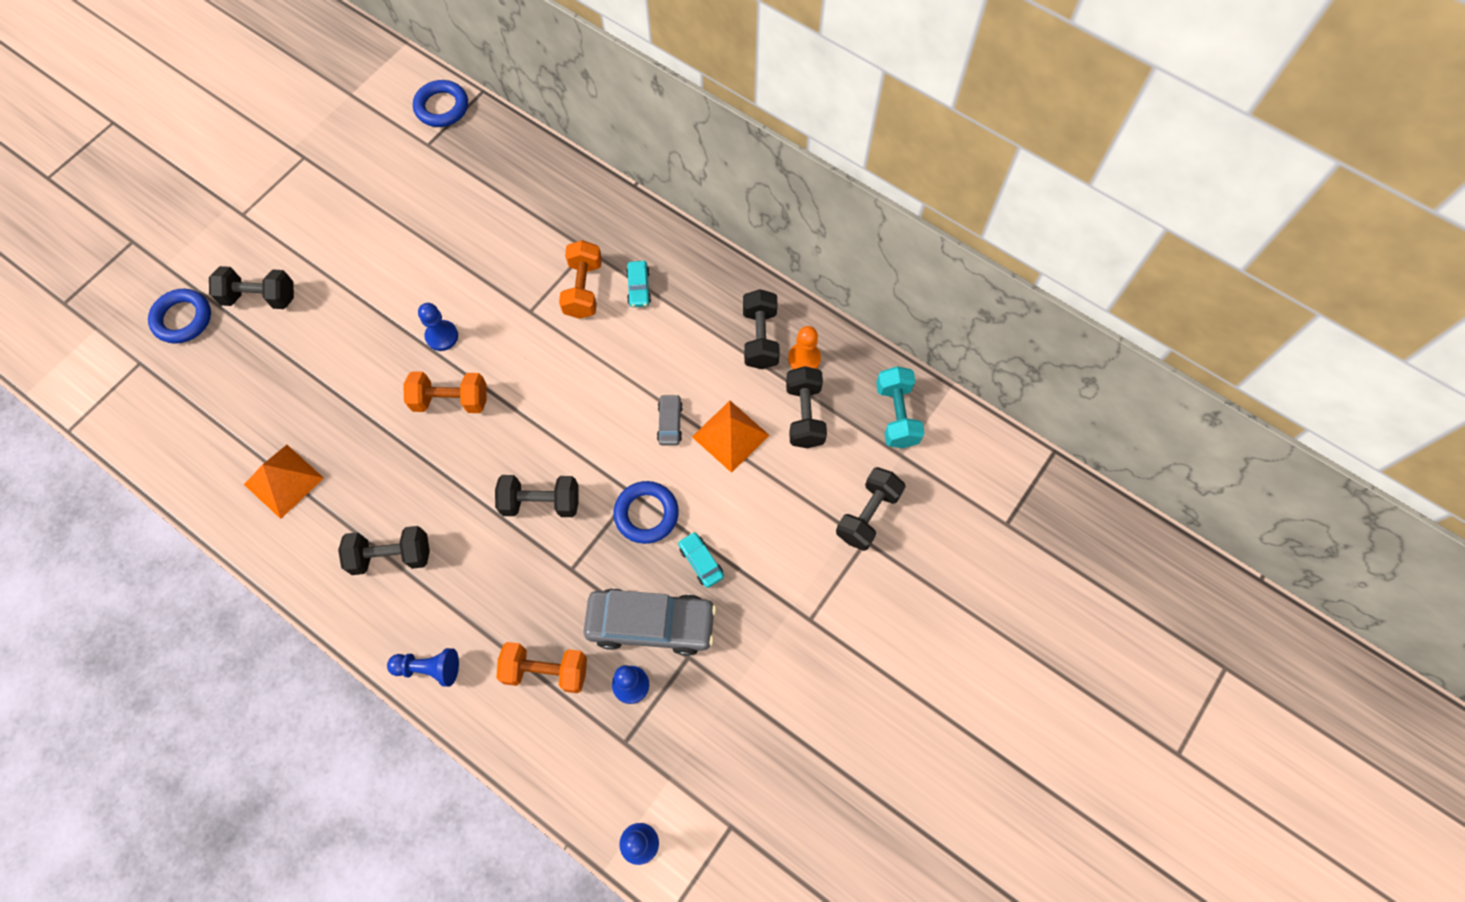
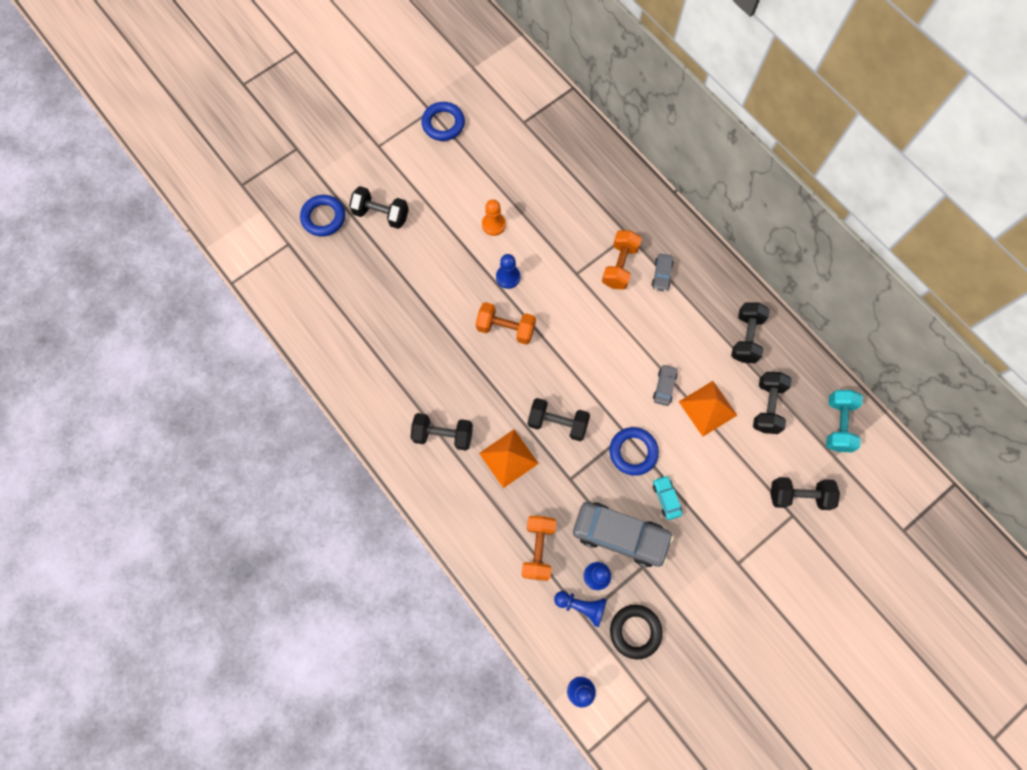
camera: 15 degrees right, 5 degrees up
orange pyramid [244,445,324,519] -> orange pyramid moved to [479,430,539,488]
blue pawn [387,648,459,687] -> blue pawn moved to [554,591,607,627]
blue ring [413,80,468,127] -> blue ring moved to [421,102,465,141]
orange dumbbell [497,642,587,693] -> orange dumbbell turned 75 degrees clockwise [521,516,556,581]
turquoise car [626,261,651,307] -> grey car [652,254,673,292]
orange pawn [788,326,821,369] -> orange pawn moved to [482,199,506,236]
black dumbbell [836,467,906,551] -> black dumbbell turned 45 degrees clockwise [770,477,840,510]
none -> black ring [610,605,663,660]

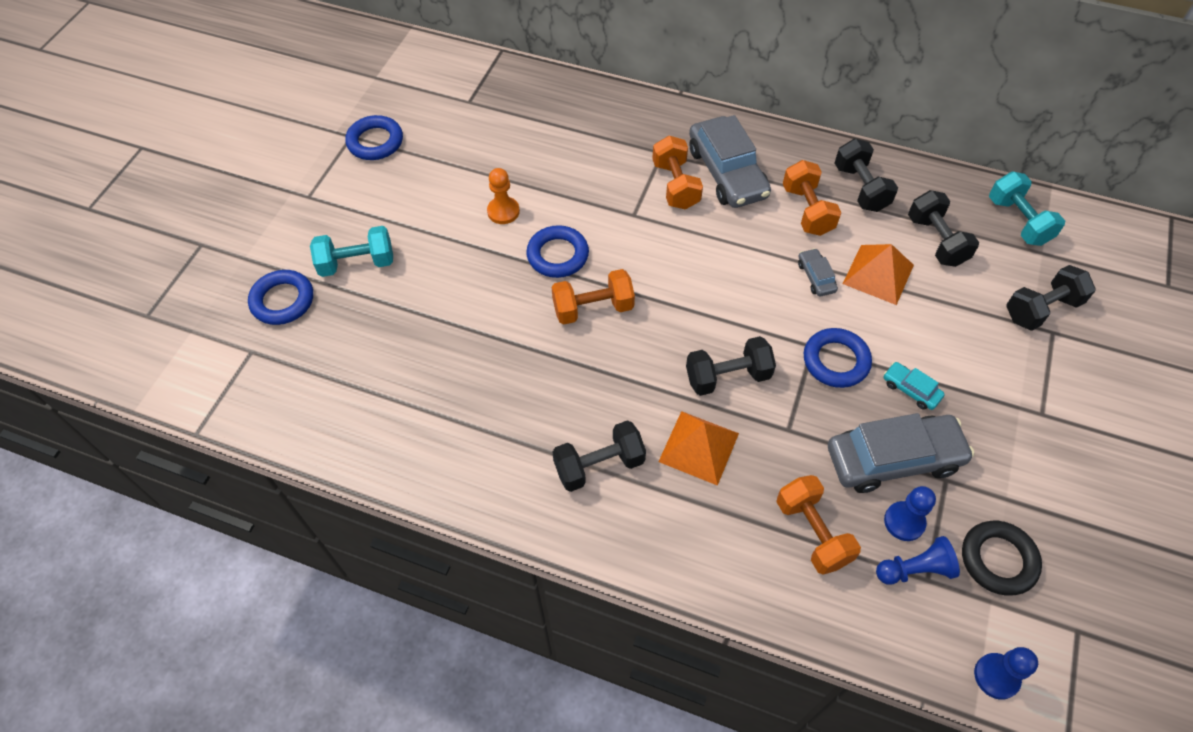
camera: 30 degrees left, 15 degrees down
black dumbbell [349,186,409,229] -> turquoise dumbbell [310,226,393,277]
blue pawn [496,254,520,289] -> blue ring [526,225,589,278]
grey car [652,254,673,292] -> grey car [689,115,771,208], size x2.20
none -> orange dumbbell [783,160,842,236]

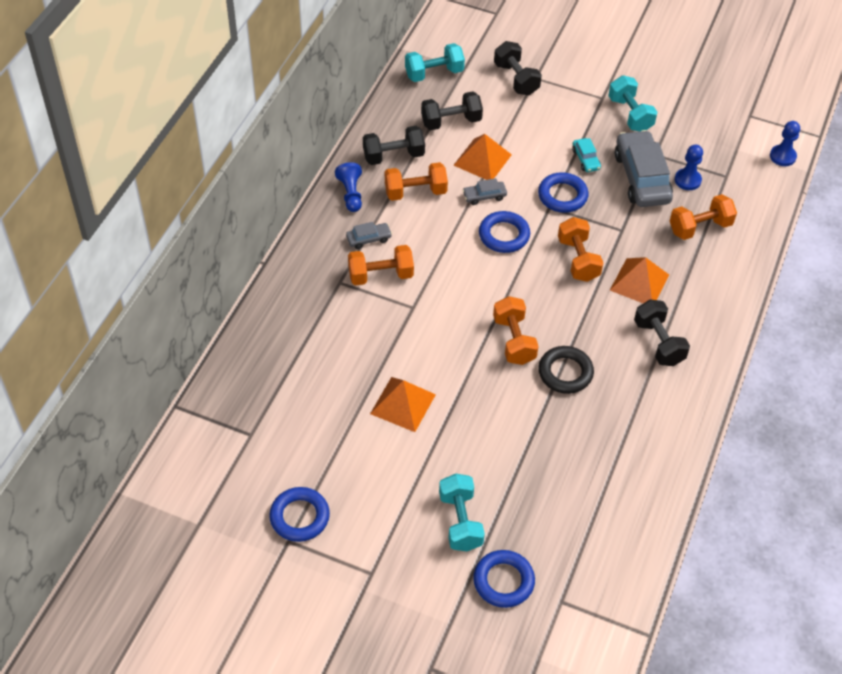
camera: 90 degrees left, 5 degrees down
orange pawn [487,168,520,224] -> orange pyramid [370,377,436,432]
blue ring [526,225,589,278] -> blue ring moved to [479,211,530,253]
black dumbbell [686,336,776,396] -> orange dumbbell [558,217,603,282]
grey car [689,115,771,208] -> grey car [346,222,392,249], size x0.46
blue pawn [876,536,960,585] -> blue pawn moved to [335,162,362,212]
turquoise car [884,362,945,410] -> turquoise car turned 60 degrees counterclockwise [572,138,601,172]
black ring [962,521,1042,595] -> black ring moved to [538,346,594,394]
none -> turquoise dumbbell [608,75,657,132]

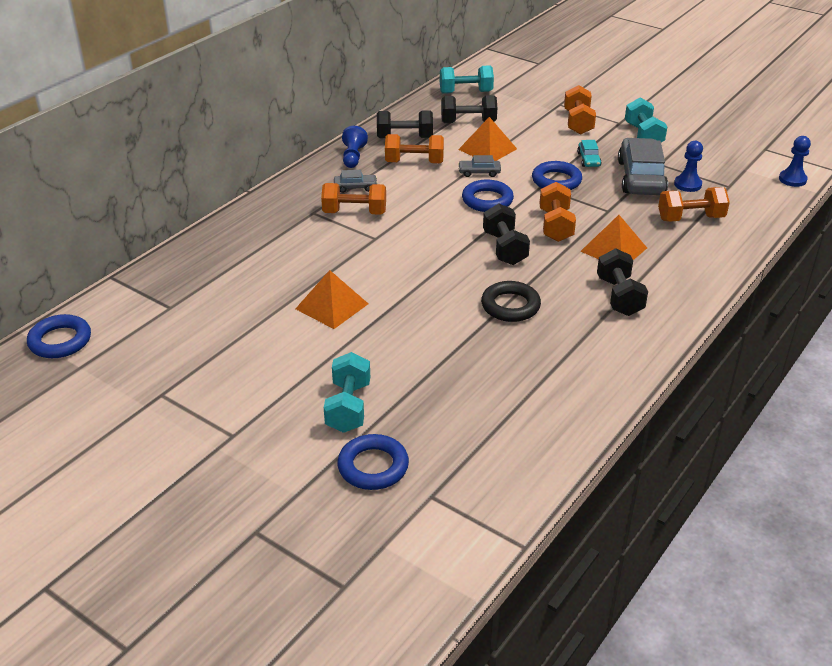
camera: 15 degrees right, 15 degrees down
blue ring [269,487,330,542] -> blue ring moved to [27,314,91,358]
orange dumbbell [493,296,539,365] -> orange dumbbell moved to [564,85,596,135]
black dumbbell [494,41,542,95] -> black dumbbell moved to [483,203,530,265]

